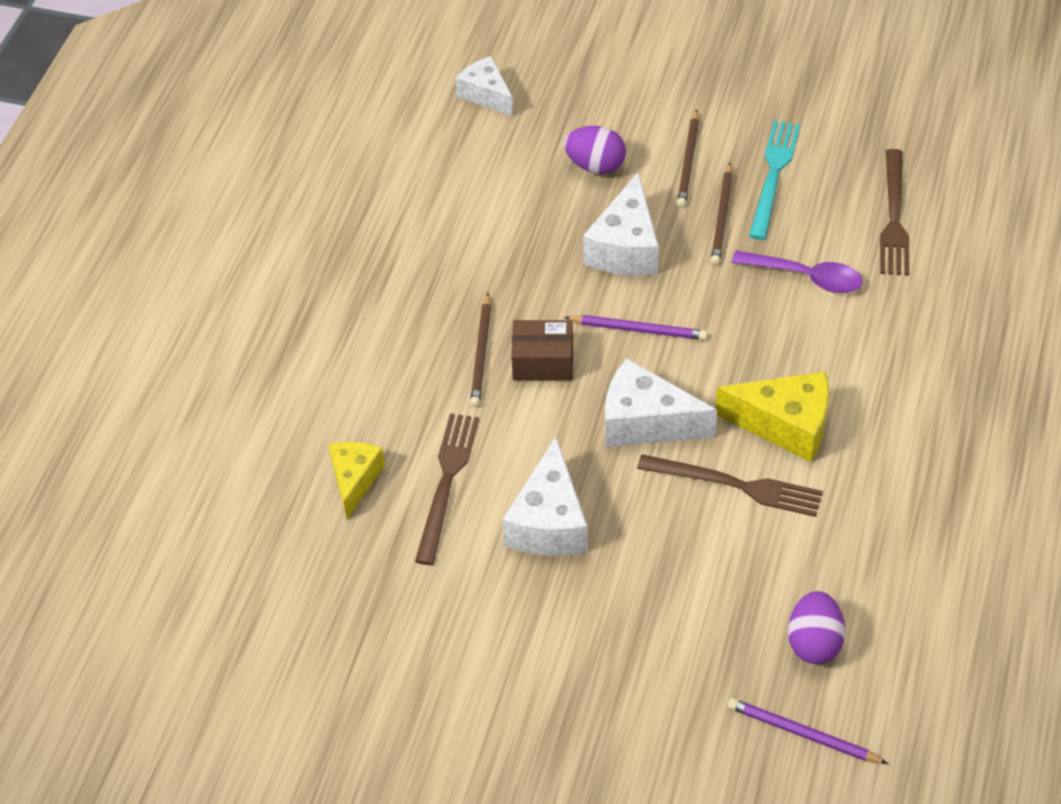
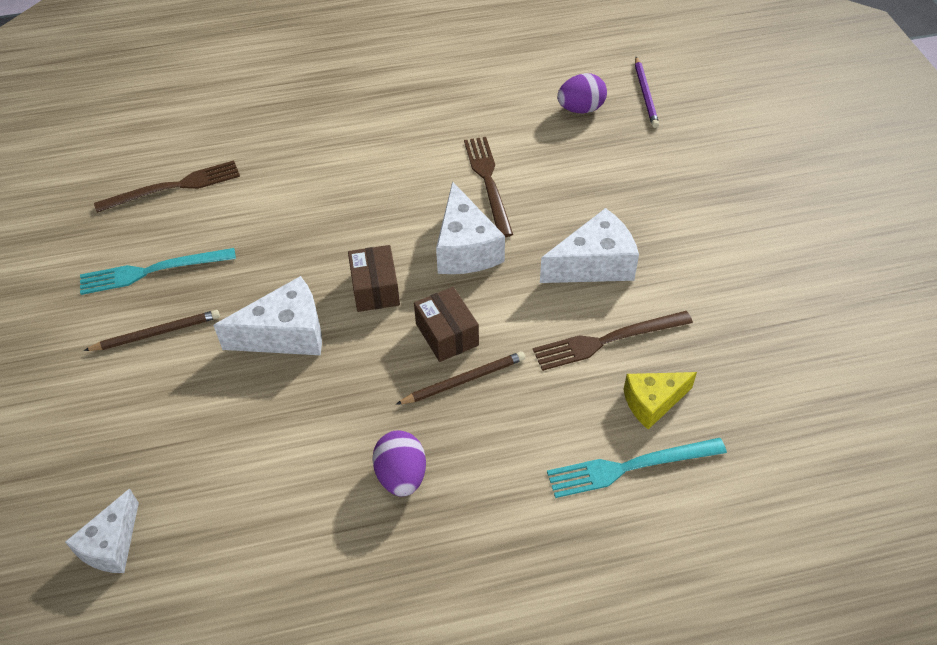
camera: 120 degrees left, 0 degrees up
purple egg [564,126,626,174] -> purple egg moved to [372,430,426,496]
purple pencil [564,315,708,340] -> brown box [348,245,400,312]
brown pencil [711,163,733,265] -> none
yellow cheese [716,371,829,462] -> none
purple spoon [731,250,863,293] -> none
none -> turquoise fork [547,438,727,498]

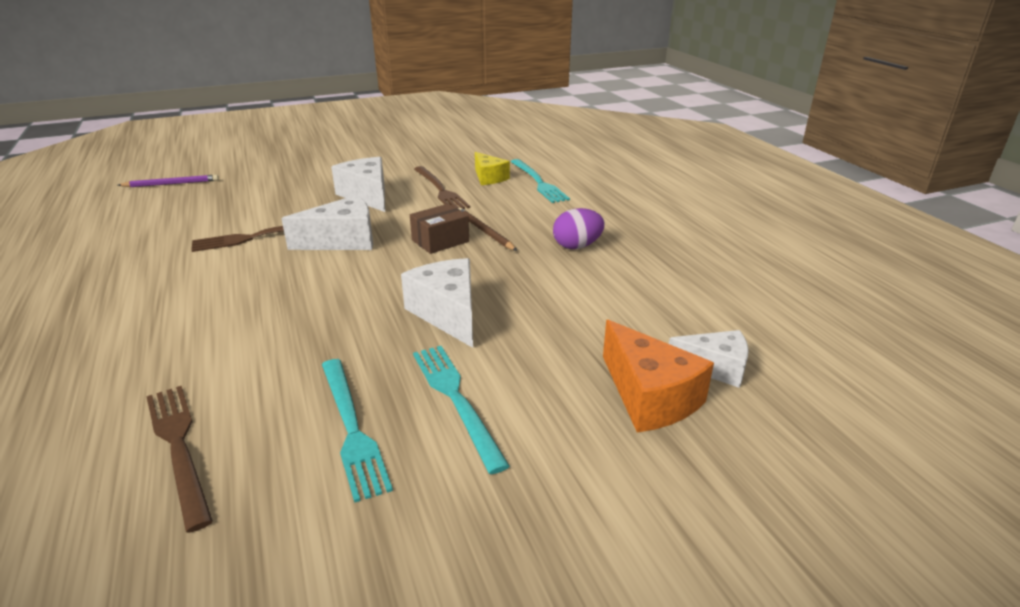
camera: 100 degrees left, 20 degrees down
brown pencil [84,310,220,351] -> turquoise fork [413,346,510,474]
brown box [348,245,400,312] -> none
purple egg [557,73,607,113] -> none
none -> orange cheese [603,320,714,432]

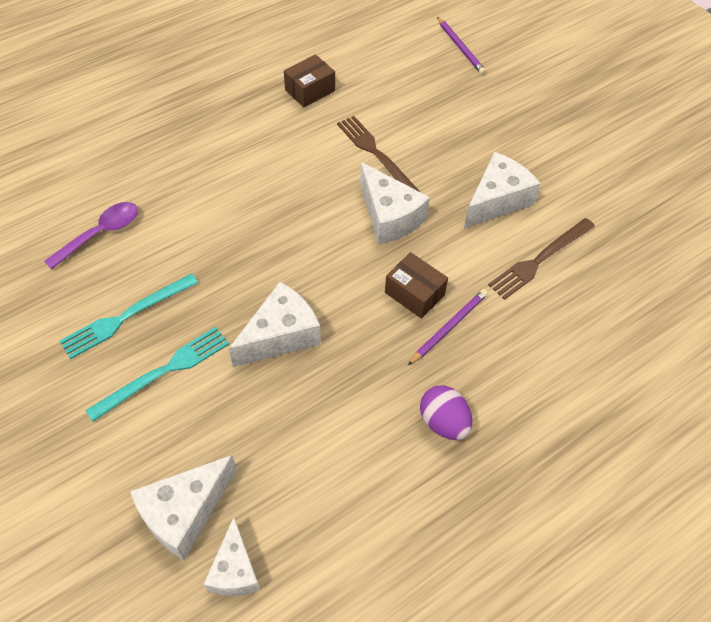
camera: 75 degrees right, 25 degrees up
brown fork [146,386,213,533] -> purple spoon [44,202,138,269]
brown pencil [458,208,517,251] -> purple pencil [408,289,488,365]
yellow cheese [475,152,510,185] -> none
turquoise fork [511,159,570,203] -> none
orange cheese [603,320,714,432] -> white cheese [130,455,237,560]
none -> brown box [284,55,335,107]

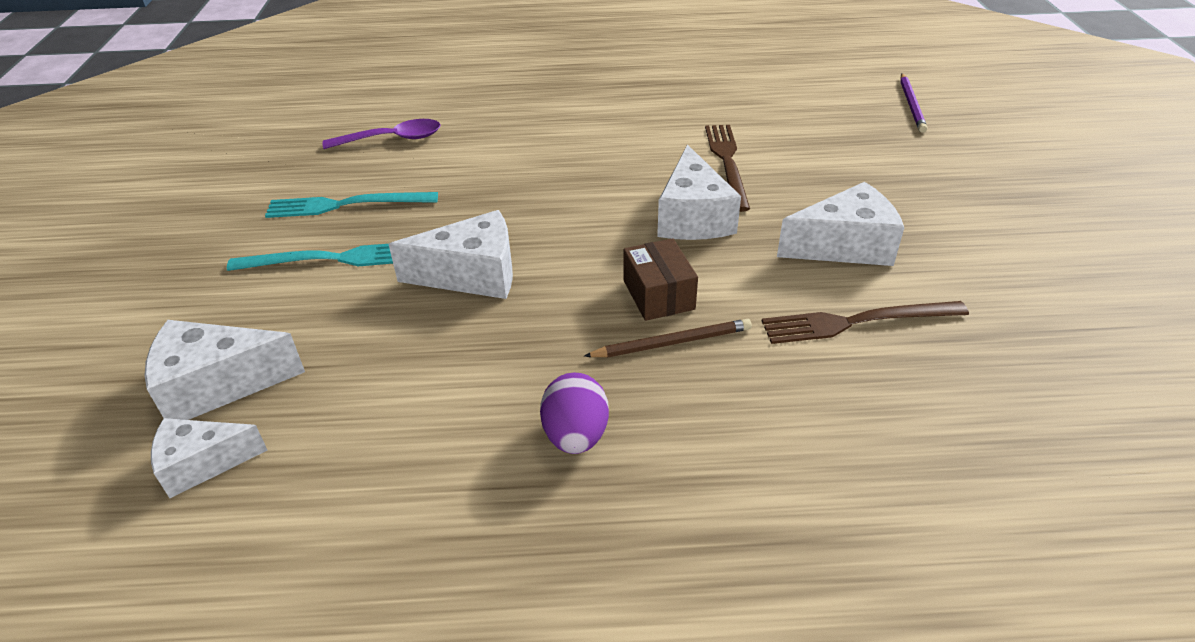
camera: 35 degrees right, 15 degrees down
white cheese [204,517,260,596] -> white cheese turned 45 degrees clockwise [151,418,268,498]
brown box [284,55,335,107] -> none
purple pencil [408,289,488,365] -> brown pencil [584,319,752,358]

